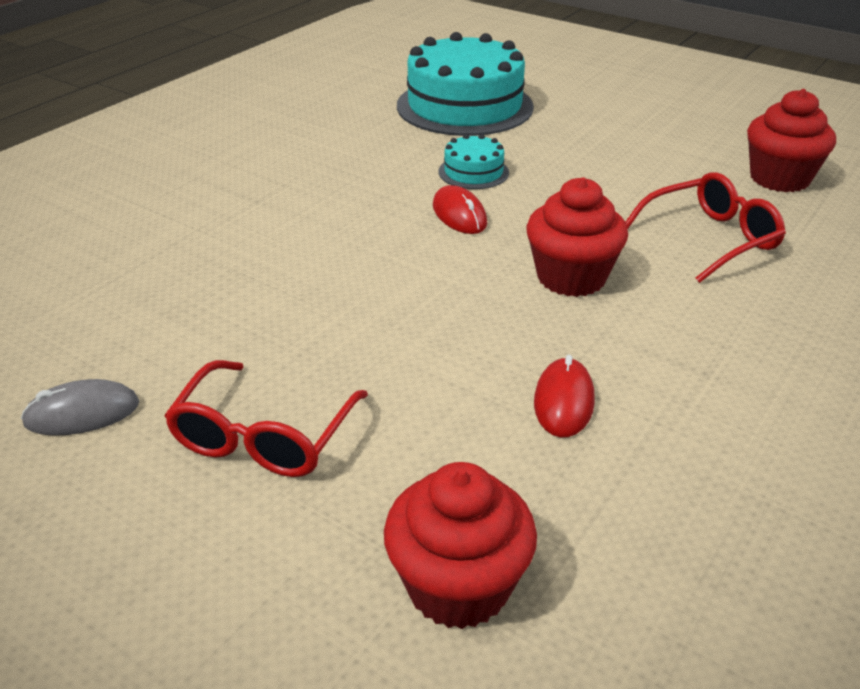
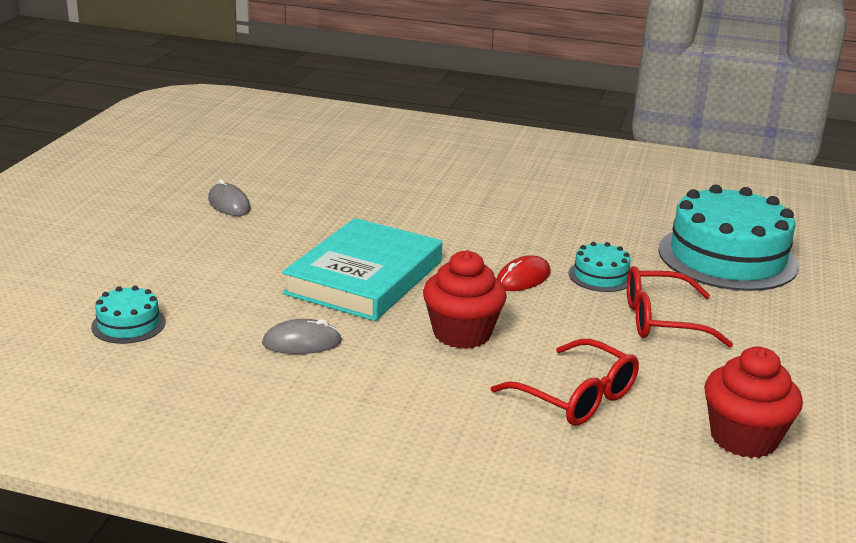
camera: 70 degrees right, 10 degrees down
red glasses [164,360,368,477] -> red glasses moved to [627,266,733,348]
red cupcake [384,462,537,629] -> turquoise cake [91,285,166,344]
red mouse [534,355,595,438] -> grey mouse [262,319,342,354]
none -> turquoise book [282,218,442,321]

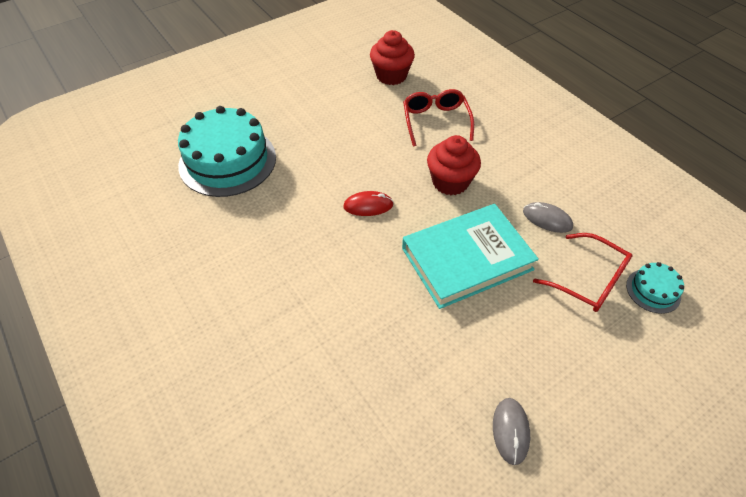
camera: 140 degrees left, 25 degrees up
turquoise cake [568,242,631,292] -> none
red glasses [627,266,733,348] -> red glasses moved to [533,233,633,312]

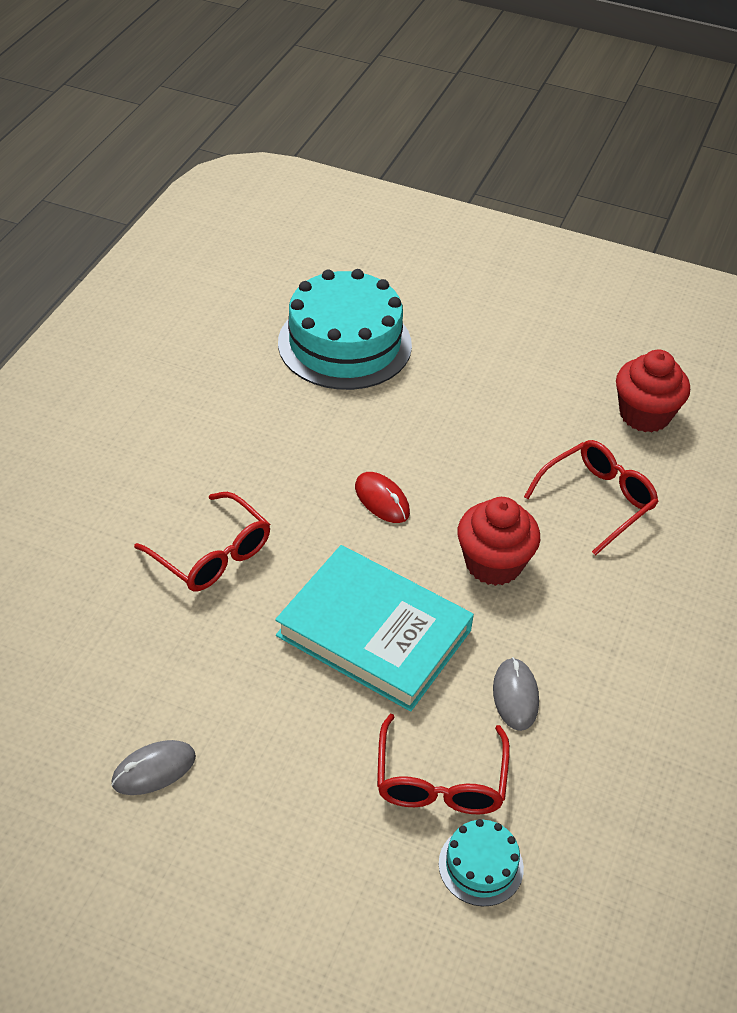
camera: 55 degrees right, 5 degrees down
none -> red glasses [134,492,270,591]

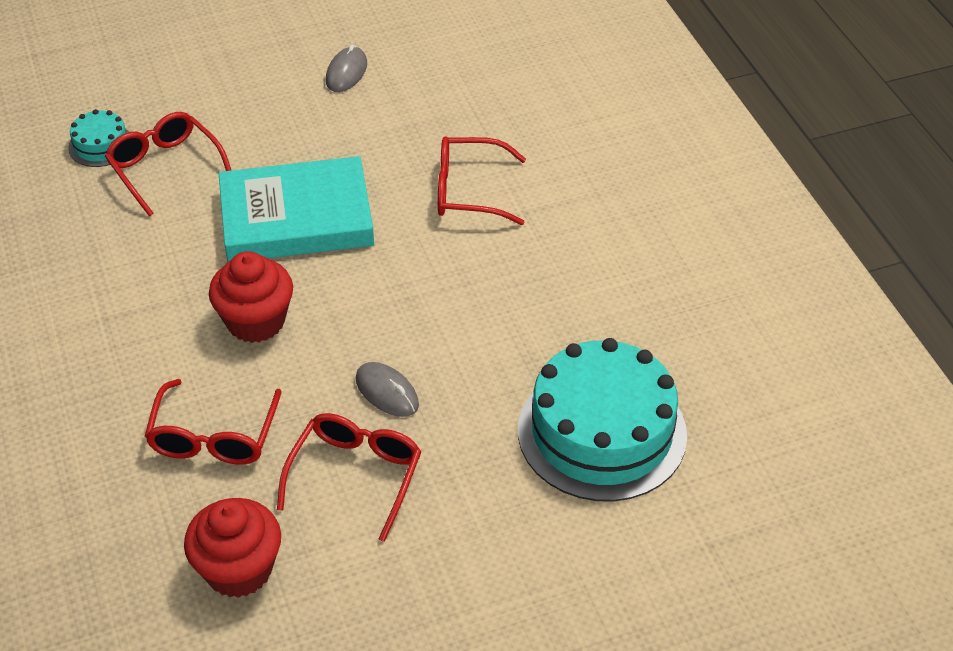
camera: 140 degrees right, 0 degrees up
red mouse [355,472,410,523] -> none
grey mouse [493,657,539,731] -> grey mouse moved to [356,362,419,417]
none -> red glasses [277,413,422,542]

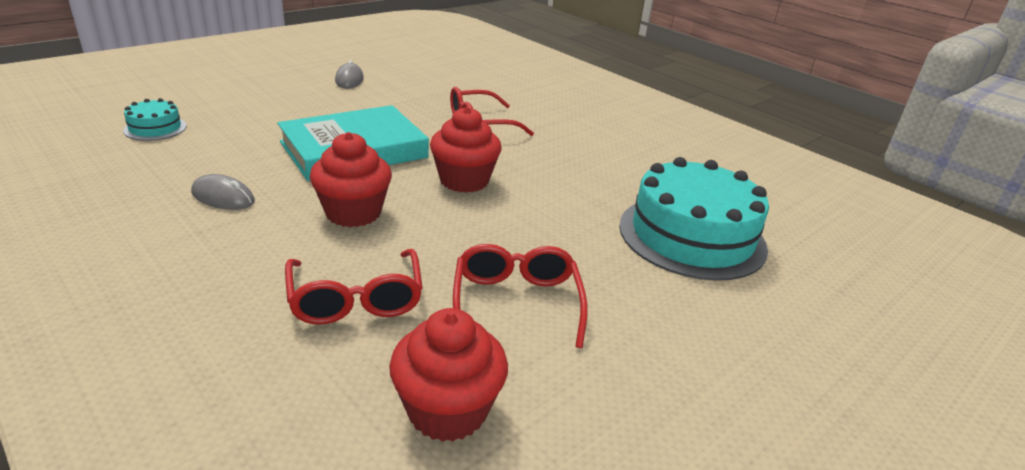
camera: 25 degrees left, 15 degrees down
red glasses [105,112,232,217] -> none
grey mouse [356,362,419,417] -> grey mouse moved to [191,174,255,210]
none -> red cupcake [430,107,502,193]

